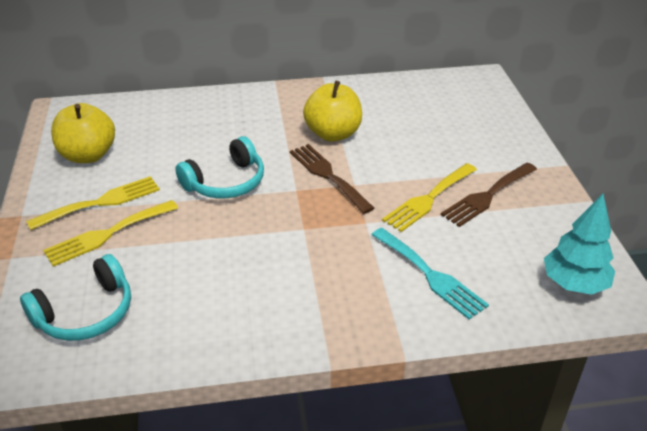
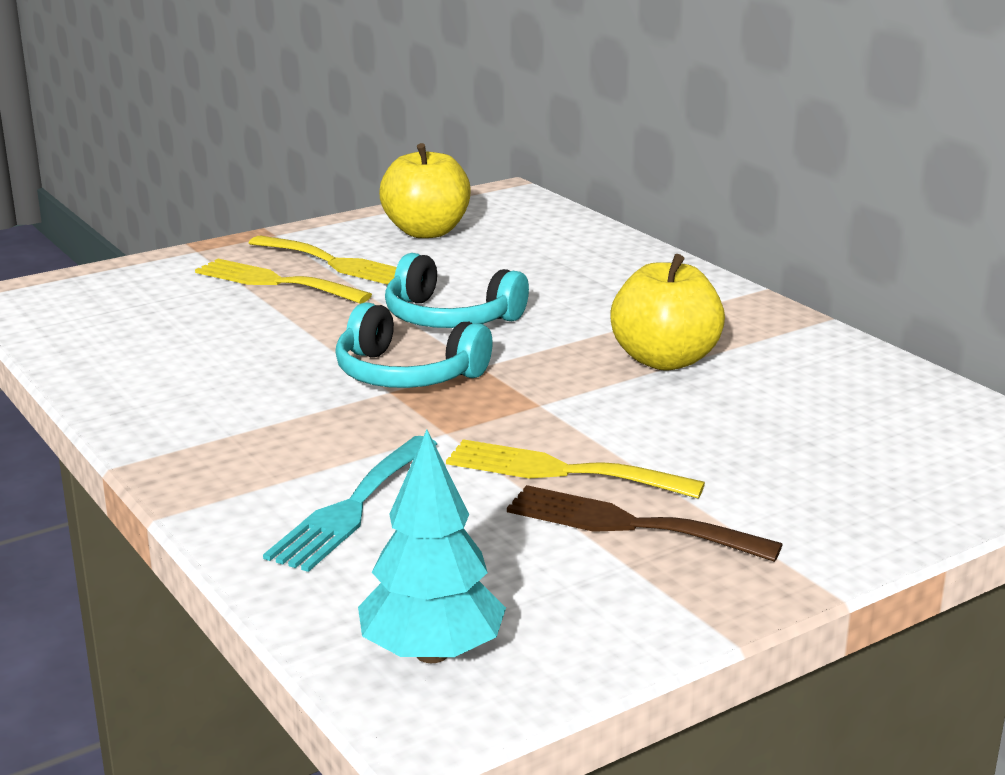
camera: 65 degrees right, 15 degrees down
turquoise headphones [20,254,131,341] -> turquoise headphones moved to [335,302,493,388]
brown fork [290,144,374,214] -> none

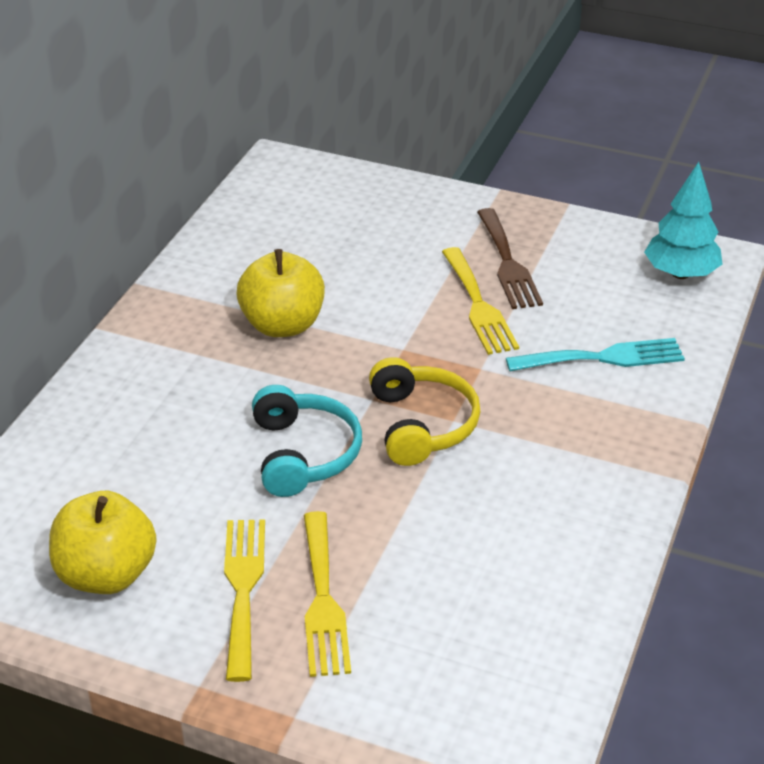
camera: 125 degrees left, 15 degrees up
turquoise headphones [335,302,493,388] -> yellow headphones [369,357,481,466]

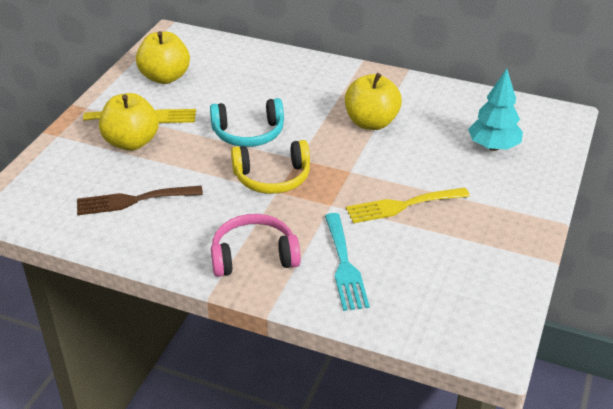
camera: 90 degrees right, 0 degrees up
yellow fork [304,511,351,677] -> yellow apple [99,93,159,151]
brown fork [477,208,543,309] -> brown fork moved to [77,186,203,215]
turquoise tree [644,162,722,279] -> turquoise tree moved to [468,68,523,151]
none -> pink headphones [211,214,301,277]

